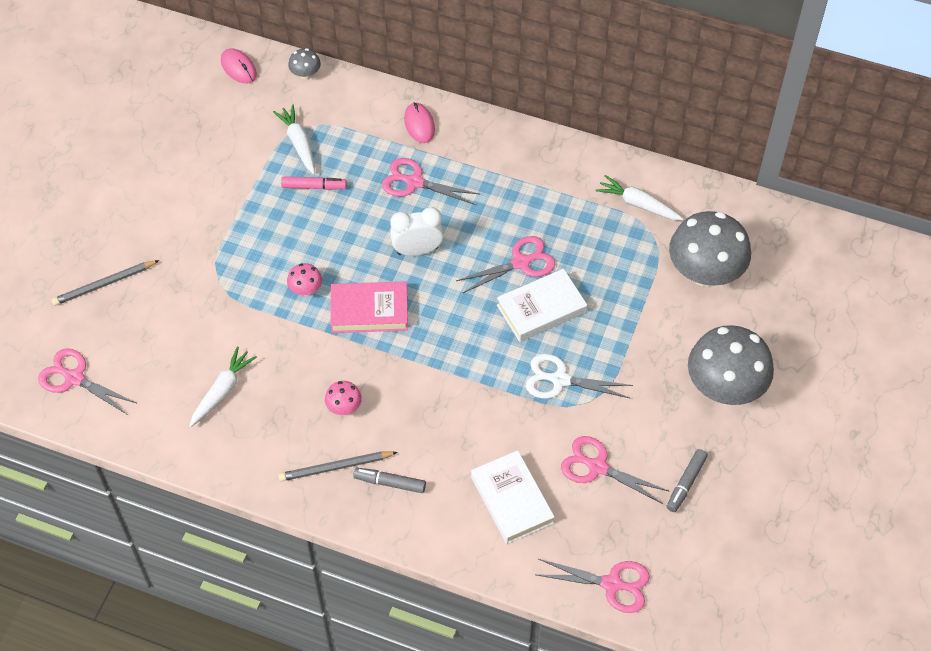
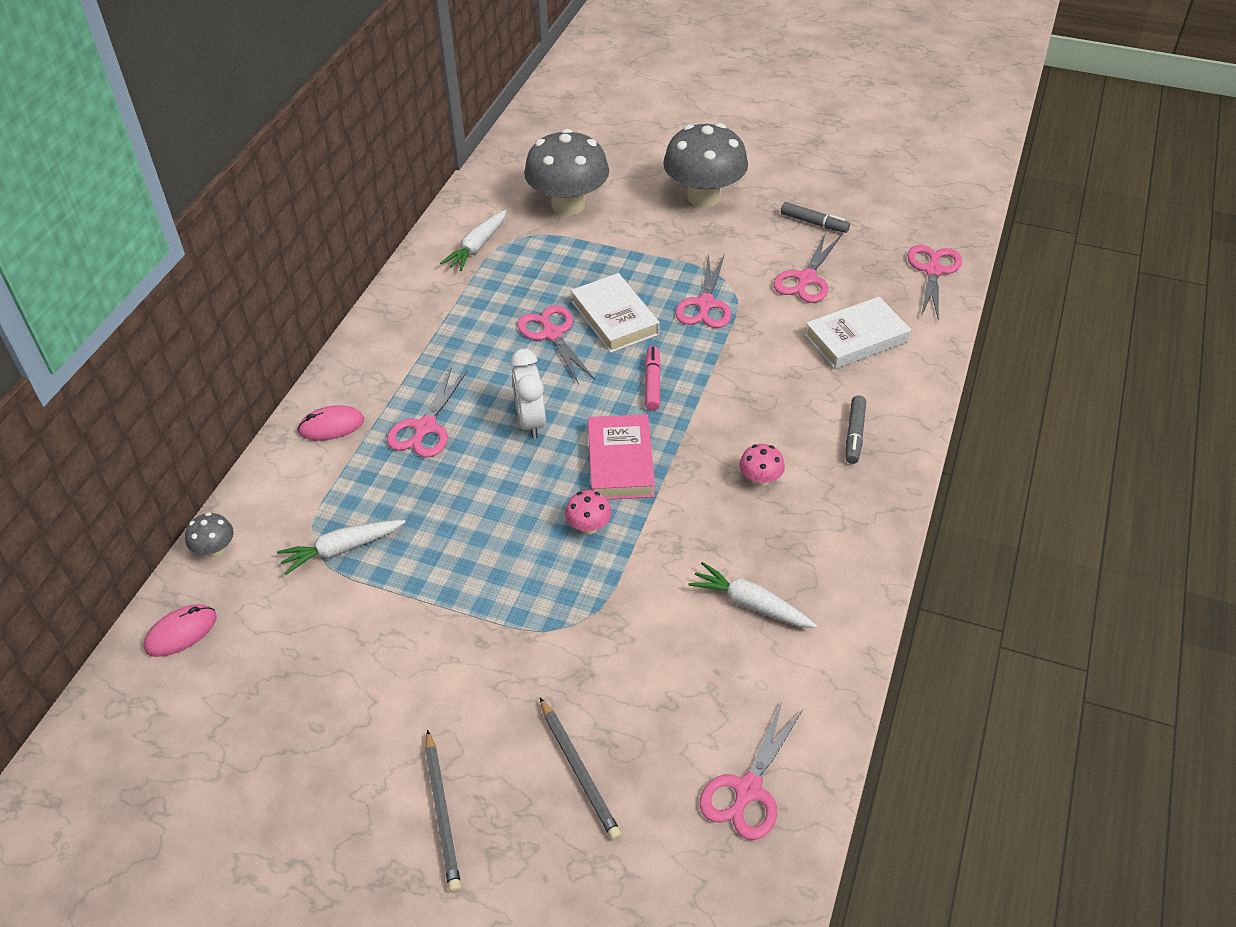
camera: 90 degrees left, 10 degrees down
grey pencil [278,452,398,481] -> grey pencil moved to [425,730,461,893]
pink marker [281,176,347,190] -> pink marker moved to [645,346,661,411]
white scissors [526,354,633,399] -> pink scissors [675,253,731,328]

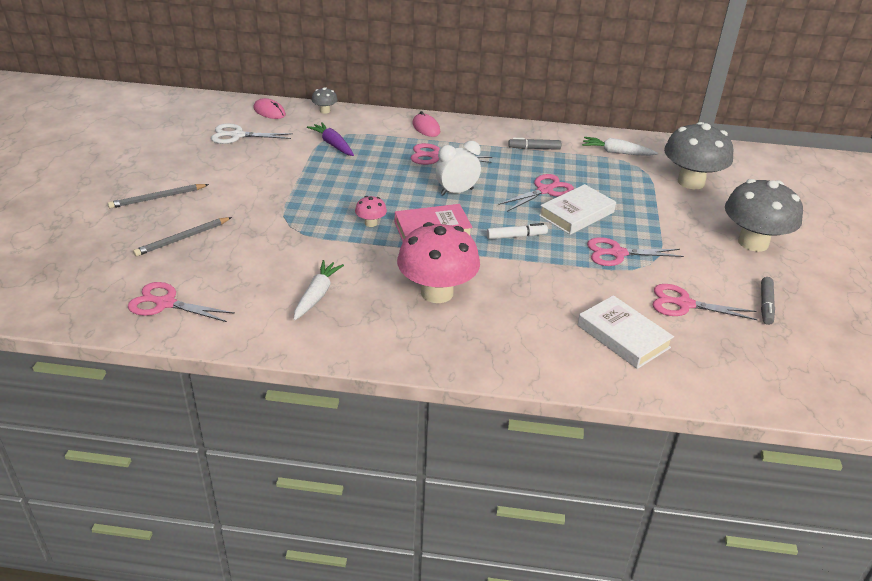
camera: 75 degrees right, 10 degrees down
white carrot [277,520,405,575] -> purple carrot [307,122,354,156]
pink marker [645,346,661,411] -> white marker [487,223,548,239]
pink mushroom [739,444,785,487] -> pink mushroom [397,222,480,303], size x2.31
grey marker [846,396,866,464] -> grey marker moved to [508,138,561,150]
pink scissors [907,245,962,321] -> none
none -> white scissors [211,123,293,144]

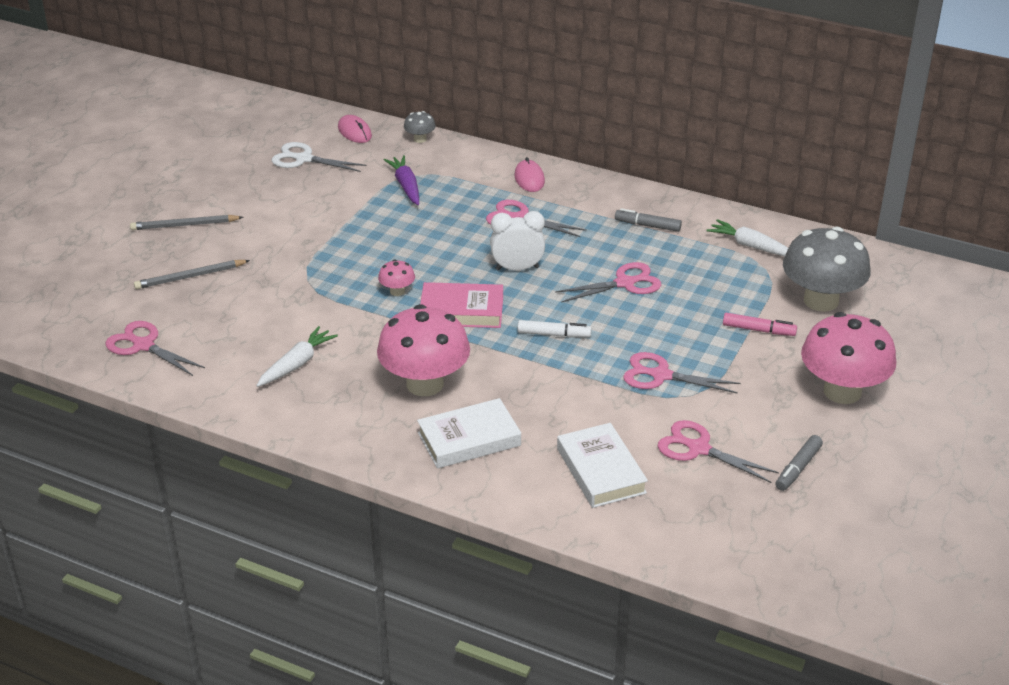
camera: 20 degrees right, 0 degrees up
white book [539,184,616,235] -> white book moved to [417,398,521,469]
grey mushroom [725,179,803,252] -> pink mushroom [801,312,896,404]
none -> pink marker [723,313,797,336]

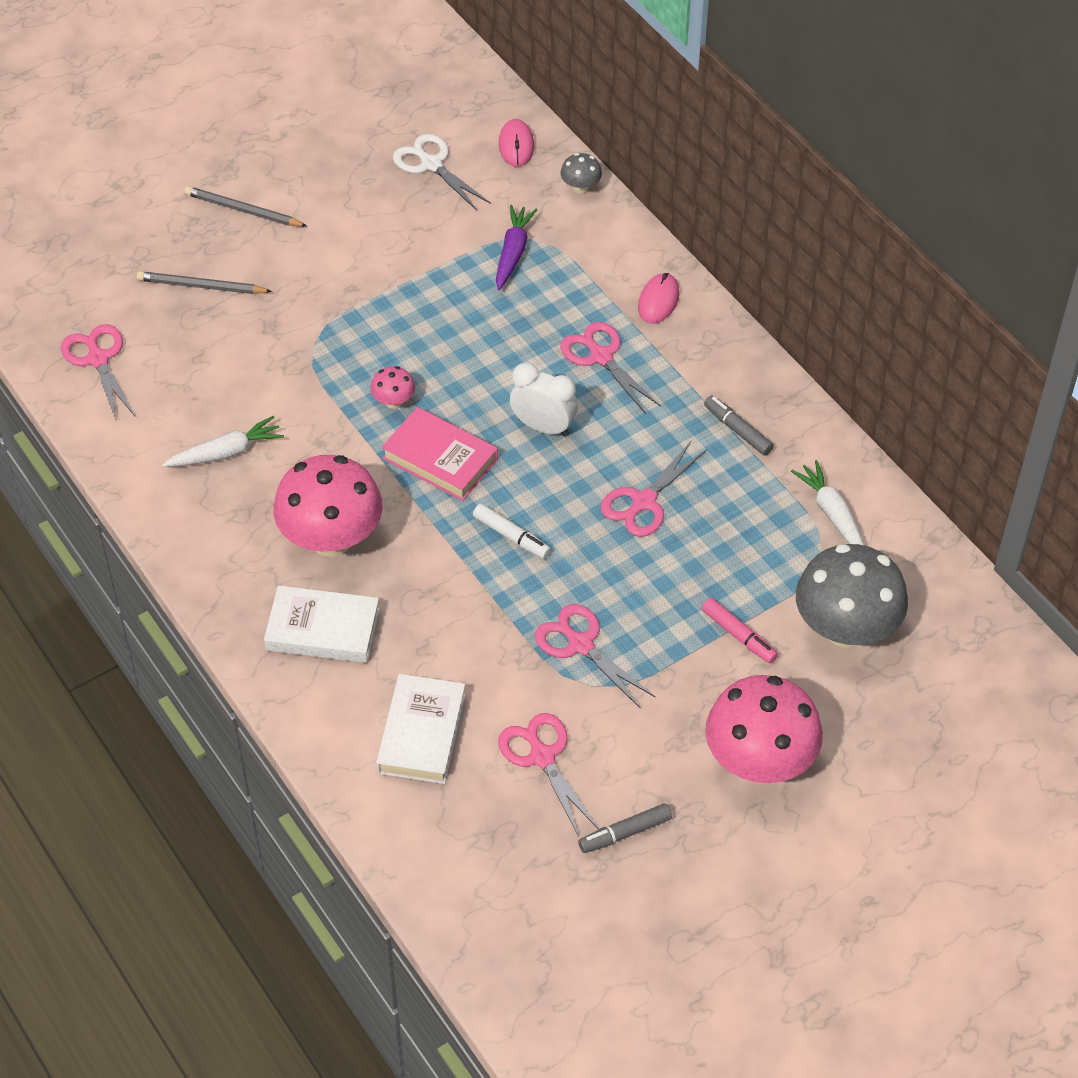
camera: 30 degrees right, 15 degrees up
pink scissors [555,262,661,303] -> pink scissors turned 120 degrees clockwise [601,441,707,537]

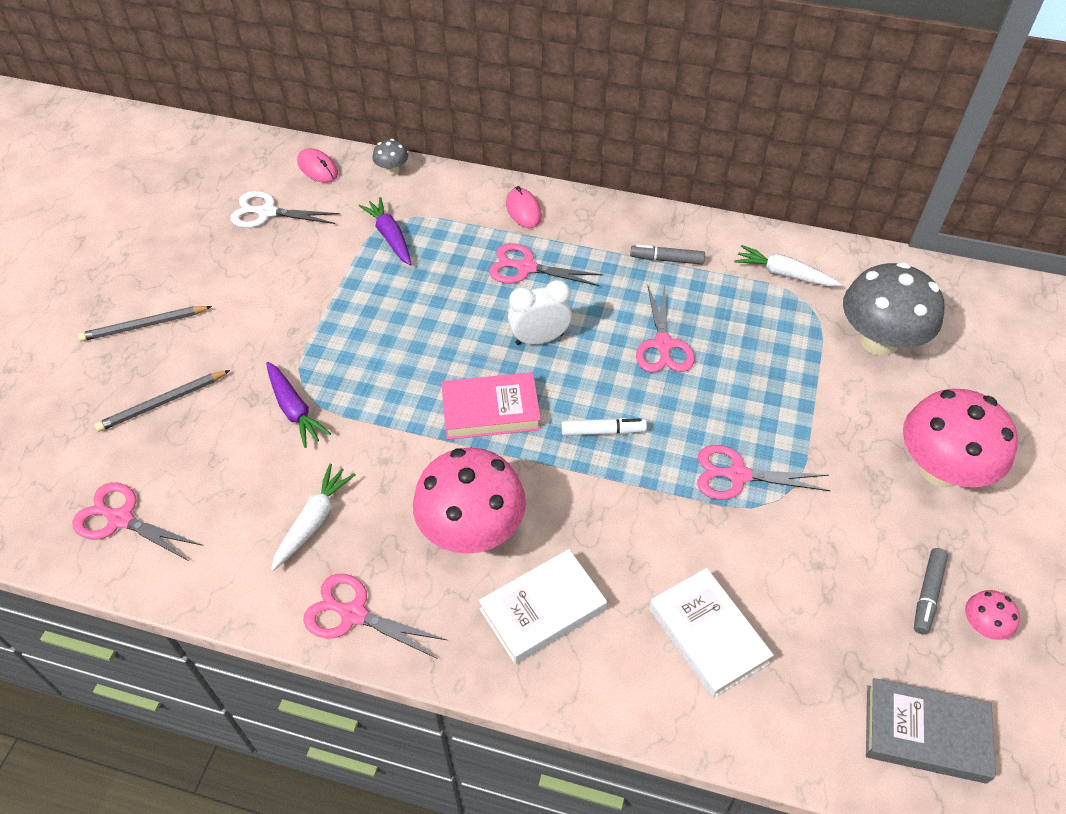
camera: 40 degrees left, 0 degrees up
pink mushroom [370,366,415,409] -> pink mushroom moved to [965,590,1020,640]
pink scissors [498,713,598,837] -> pink scissors moved to [303,574,447,659]
pink marker [702,598,778,663] -> none
none -> purple carrot [266,362,331,448]
none -> grey book [866,678,996,784]

